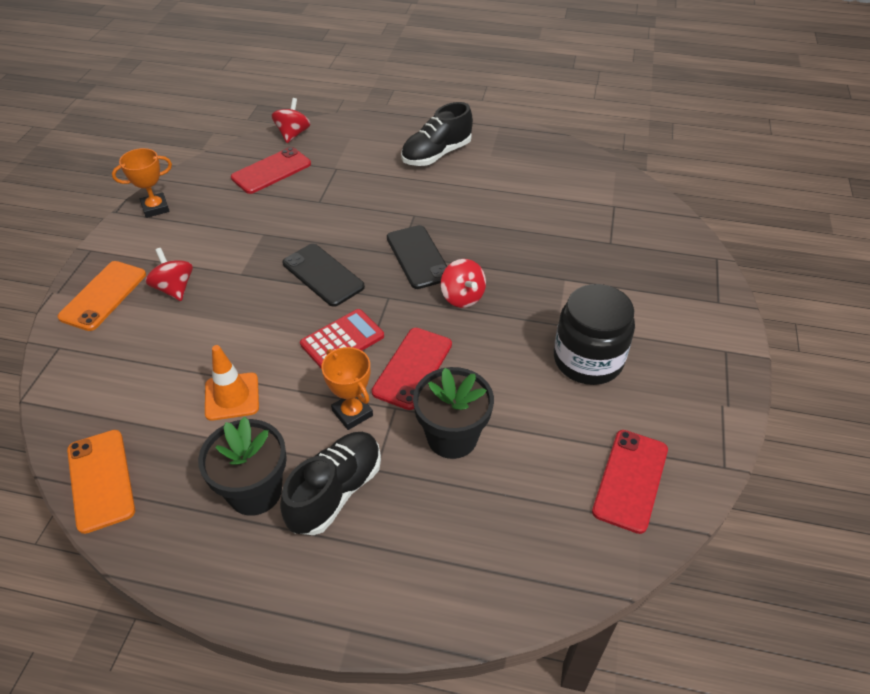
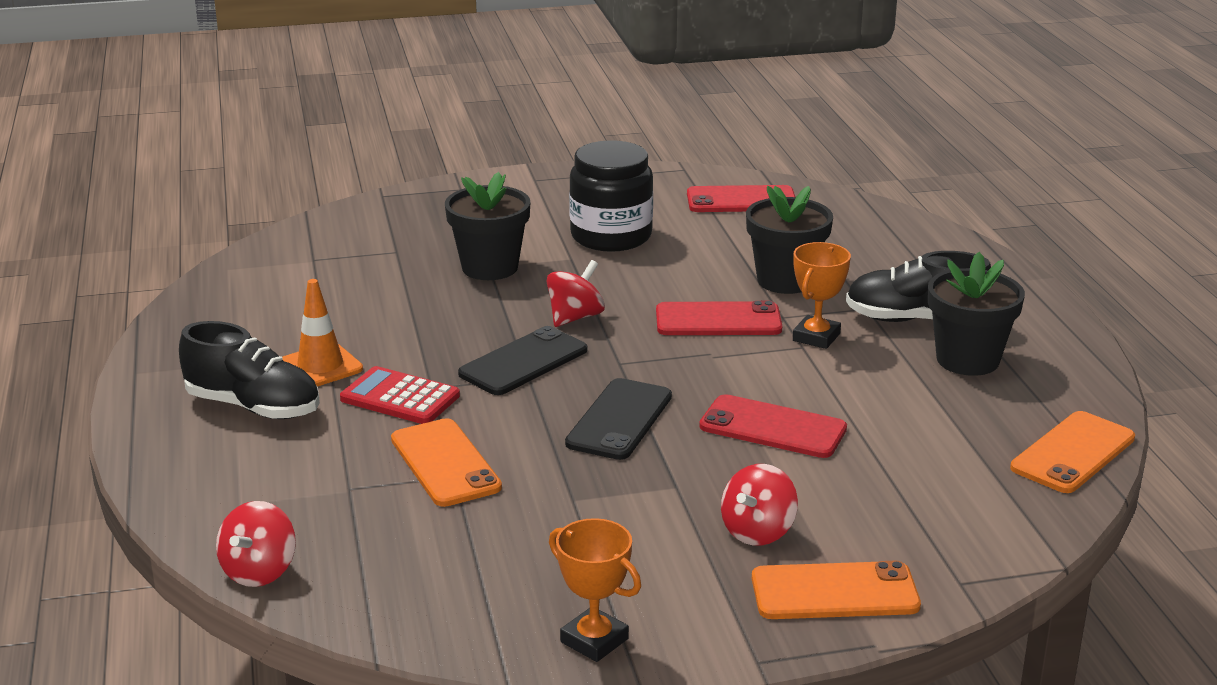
camera: 115 degrees left, 20 degrees down
orange traffic cone [205,345,259,421] -> orange traffic cone moved to [282,279,363,387]
red phone [231,147,311,194] -> red phone moved to [699,394,847,458]
red spinning top [272,98,310,143] -> red spinning top turned 60 degrees counterclockwise [216,501,296,587]
red calculator [300,309,384,369] -> red calculator moved to [340,366,460,424]
none -> orange phone [391,418,502,507]
none -> black flower pot [445,172,531,280]

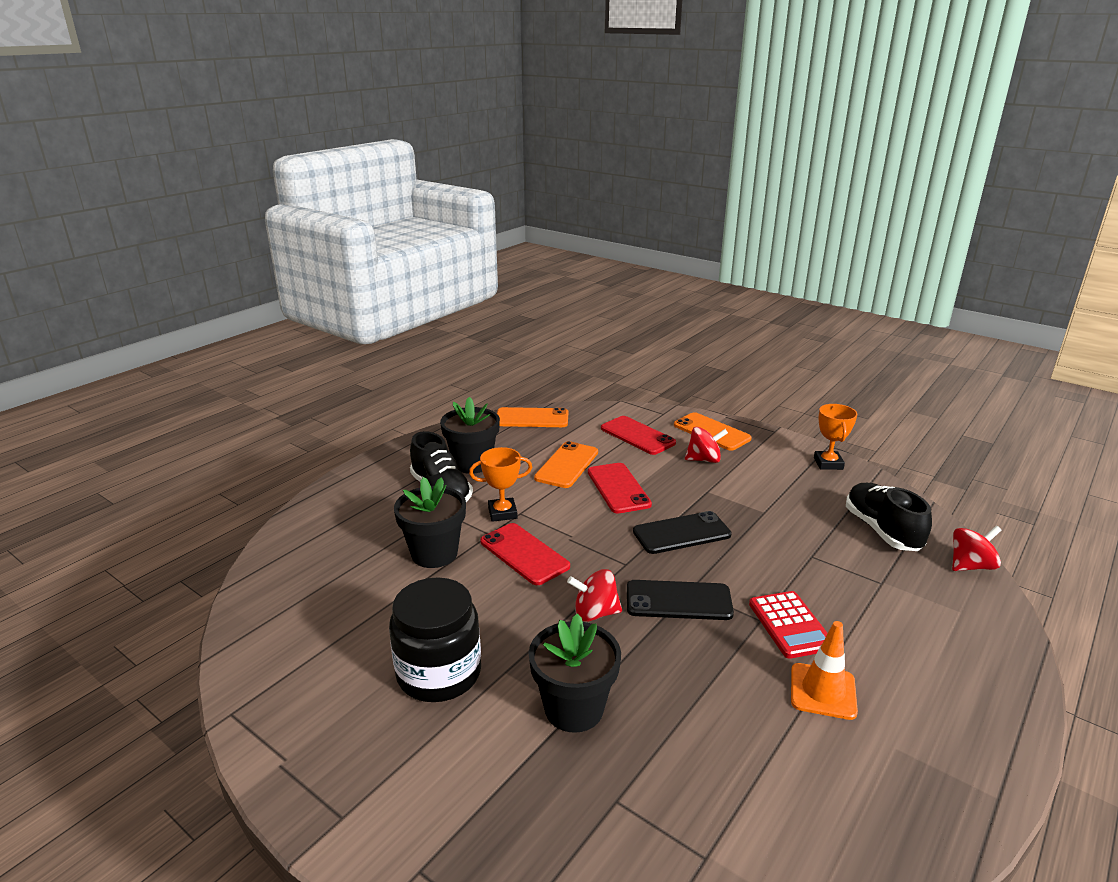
camera: 130 degrees left, 0 degrees up
black shoe [179,321,320,419] -> black shoe moved to [846,483,932,551]
orange phone [391,418,502,507] -> orange phone moved to [534,441,598,488]
red phone [687,185,795,212] -> red phone moved to [601,416,676,455]

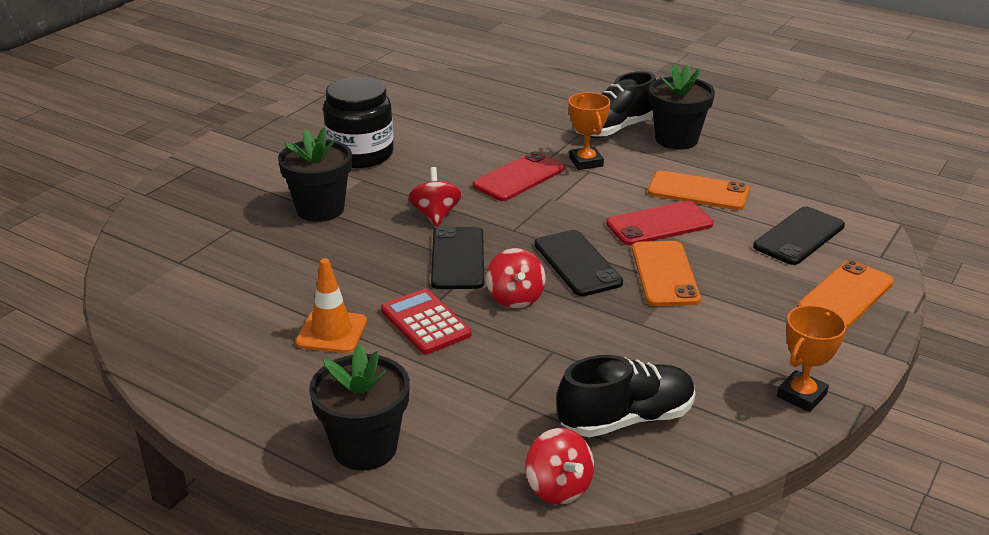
camera: 85 degrees right, 5 degrees up
black flower pot [394,477,466,568] -> black flower pot moved to [309,344,410,471]
orange phone [497,407,568,427] -> orange phone moved to [632,241,701,306]
red phone [601,416,676,455] -> black phone [753,206,845,265]
red spinning top [685,427,728,463] -> red spinning top moved to [486,248,546,308]
red calculator [749,591,828,659] -> red calculator turned 75 degrees clockwise [381,289,472,354]
orange trophy [814,404,857,470] -> orange trophy turned 45 degrees counterclockwise [777,305,847,412]

